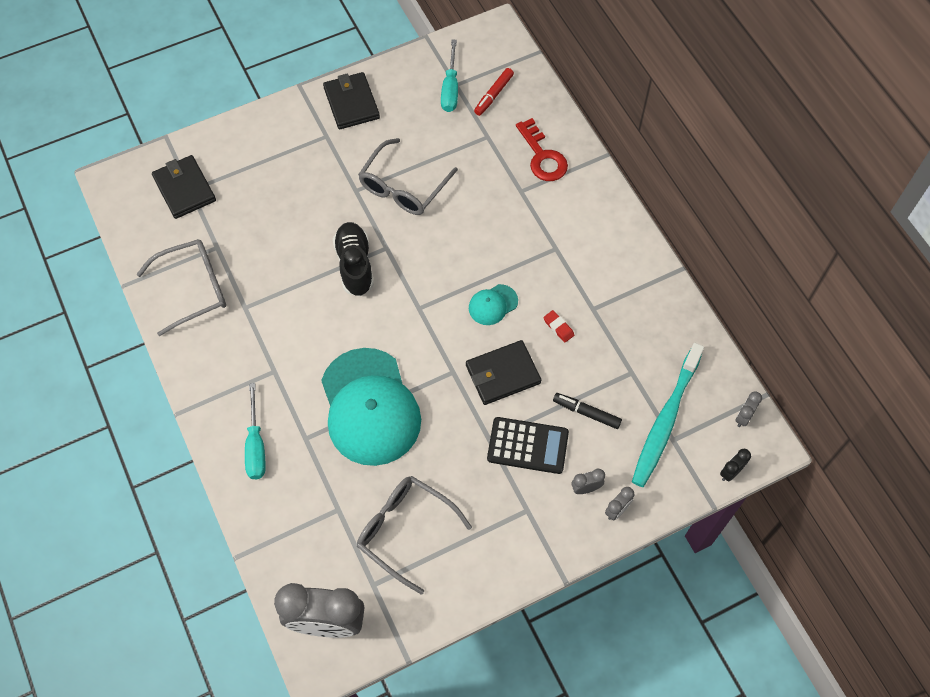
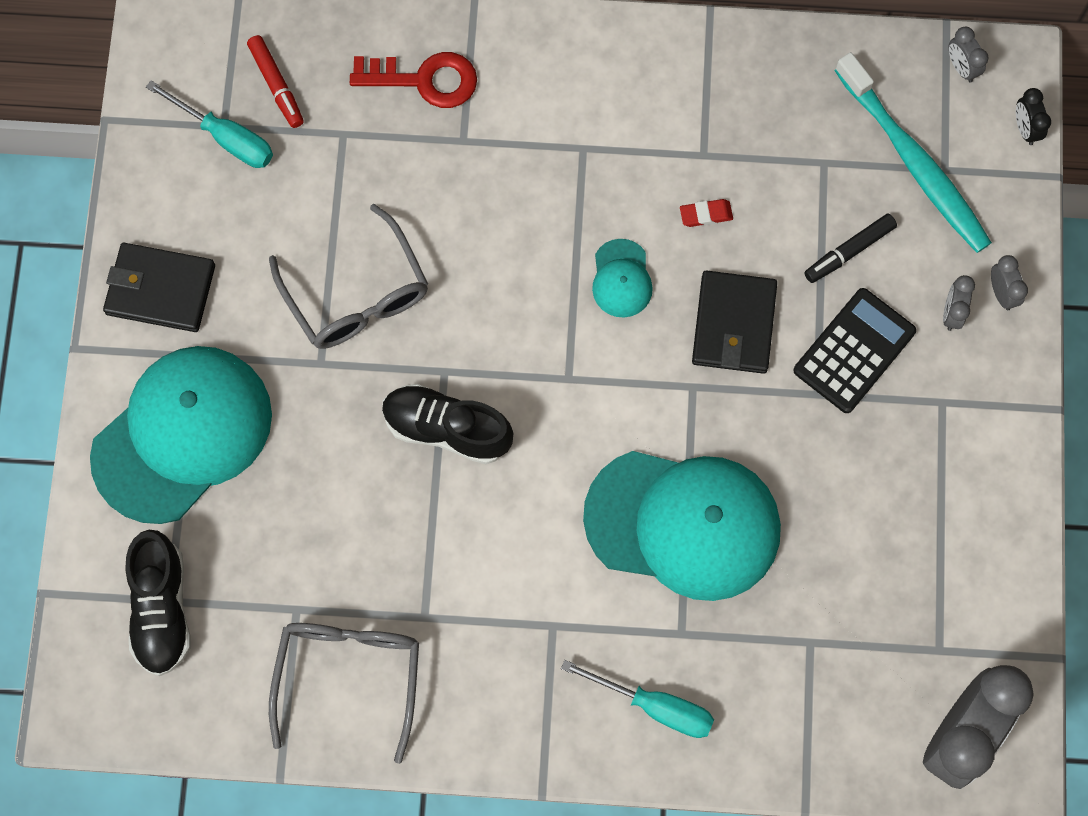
camera: 60 degrees left, 10 degrees up
black wallet [152,155,216,219] -> black shoe [125,530,191,676]
grey glasses [357,476,472,595] -> none
none -> turquoise cap [90,346,272,524]

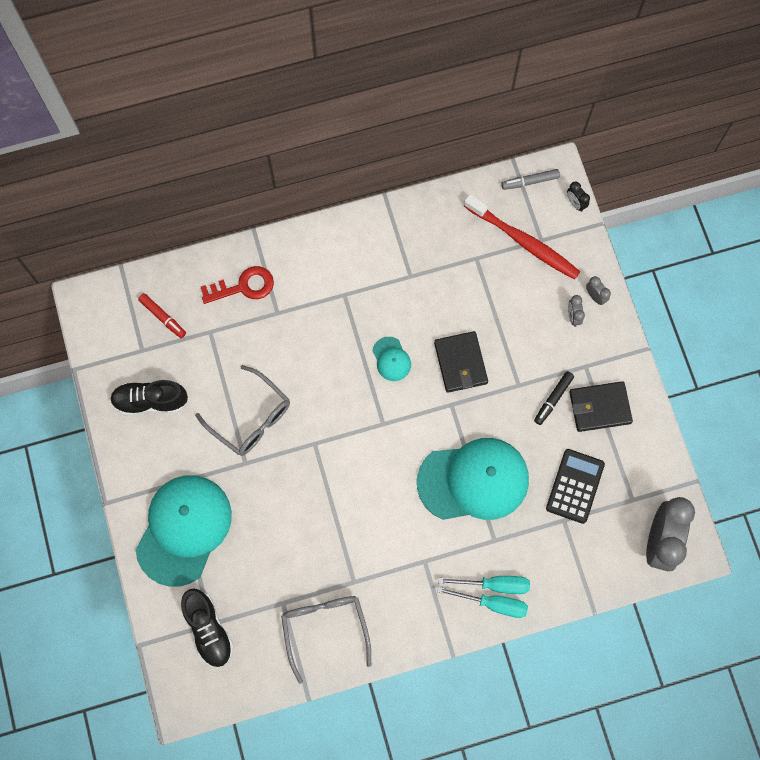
camera: 20 degrees left, 0 degrees up
black wallet [103,243,215,332] -> black wallet moved to [569,381,633,432]
turquoise screwdriver [146,80,273,168] -> turquoise screwdriver moved to [437,587,528,618]
black shoe [382,384,513,464] -> black shoe moved to [110,380,188,416]
red eraser [680,199,733,227] -> none
black calculator [794,288,916,413] -> black calculator moved to [546,449,605,524]
black marker [804,214,897,283] -> black marker moved to [534,371,574,425]
turquoise toothbrush [834,52,992,253] -> red toothbrush [464,194,580,280]
grey clock [949,27,988,82] -> grey marker [501,169,560,190]

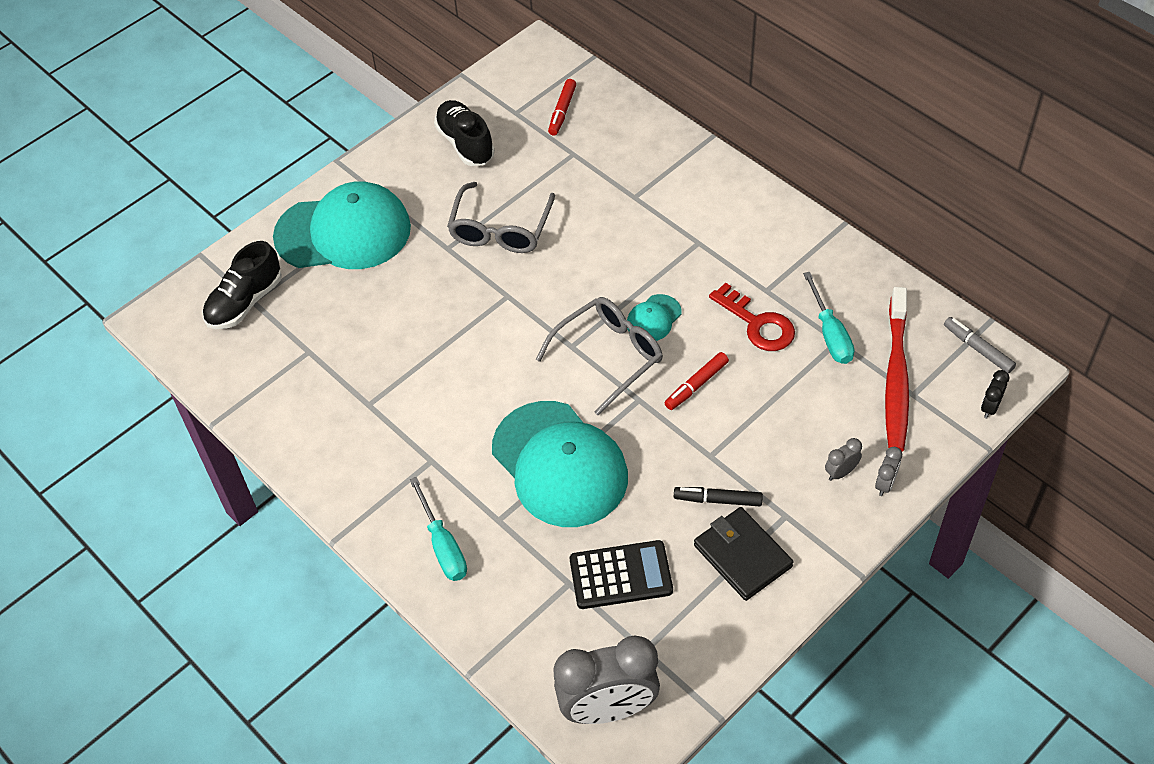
camera: 65 degrees right, 20 degrees down
red key [201,266,274,304] -> red key moved to [709,282,795,351]
grey glasses [281,596,371,684] -> grey glasses moved to [536,297,663,415]
black wallet [434,331,488,393] -> red marker [665,352,729,410]
turquoise screwdriver [437,587,528,618] -> turquoise screwdriver moved to [803,272,854,364]

